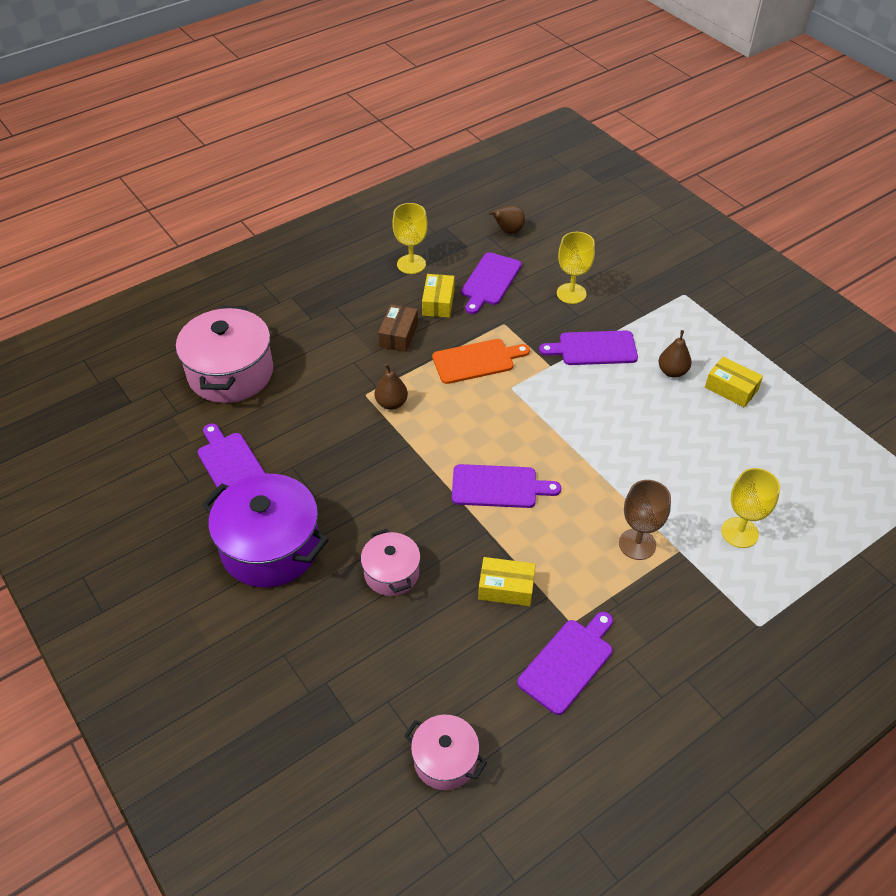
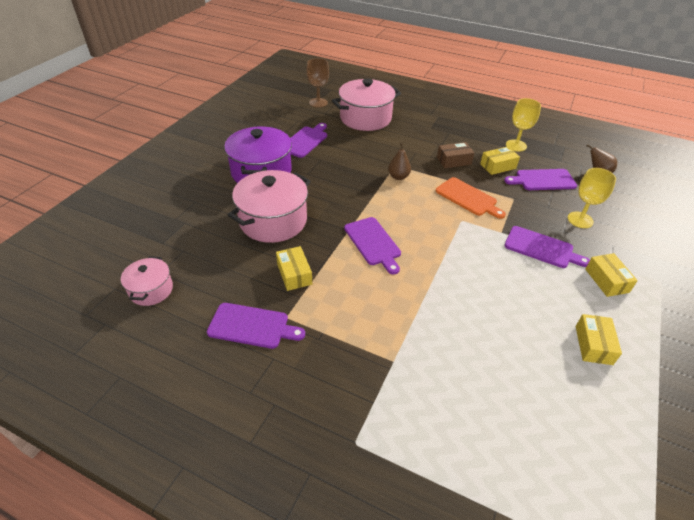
camera: 60 degrees right, 5 degrees down
pink pot [361,529,421,596] -> pink pot [228,170,311,243], size x1.82
purple cutting board [539,330,638,365] -> purple cutting board turned 150 degrees clockwise [504,226,590,268]
brown goblet [619,480,671,560] -> brown goblet moved to [306,58,329,108]
brown pear [659,330,691,378] -> none
yellow goblet [721,468,780,548] -> none
none -> yellow box [585,253,638,297]

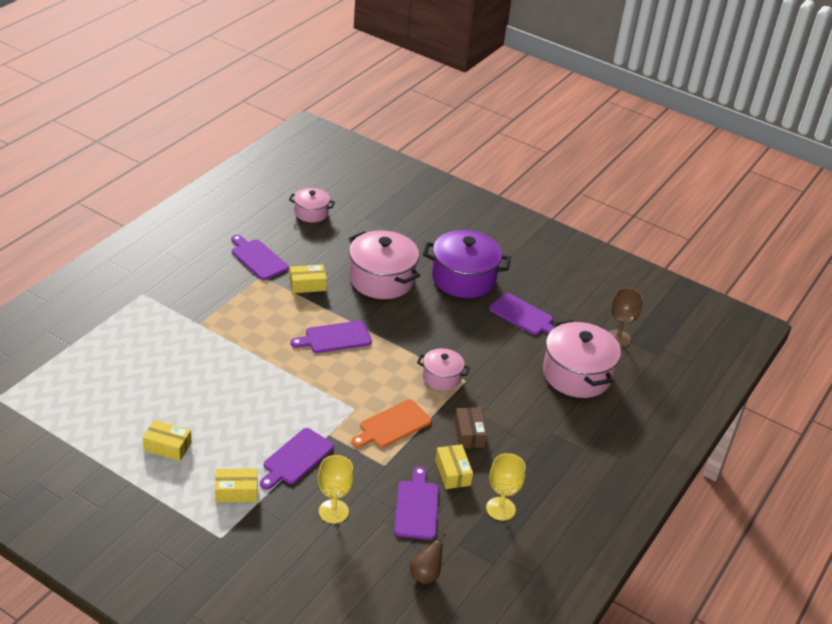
camera: 95 degrees right, 5 degrees down
purple cutting board [207,303,305,349] -> purple cutting board turned 120 degrees clockwise [231,235,289,280]
brown pear [388,143,411,180] -> pink pot [417,348,470,391]

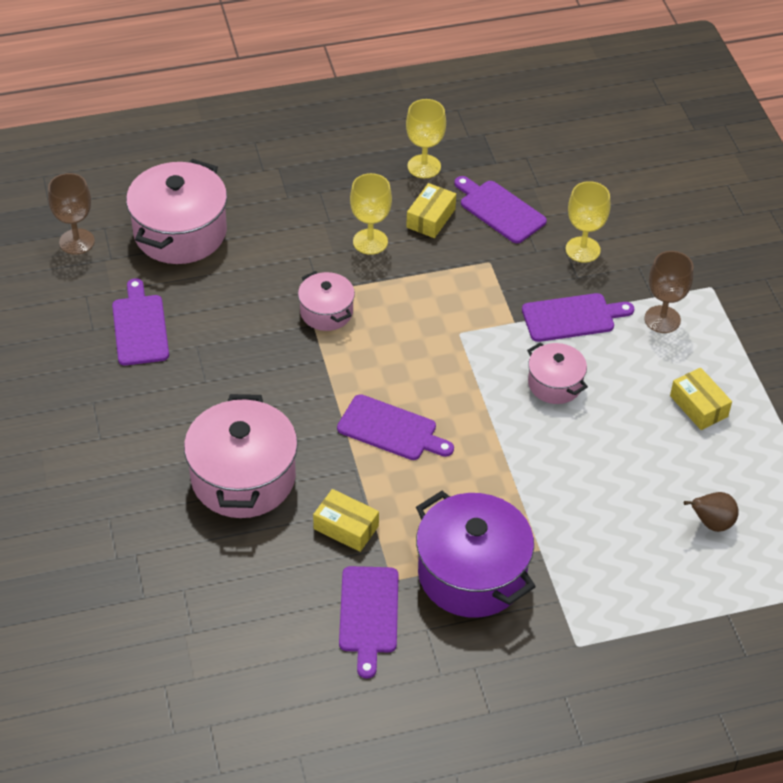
camera: 135 degrees left, 10 degrees up
yellow box [215,468,257,503] -> brown goblet [644,251,693,333]
pink pot [289,188,335,222] -> pink pot moved to [527,342,588,404]
orange cutting board [351,400,431,447] -> none
purple cutting board [394,466,439,540] -> purple cutting board turned 90 degrees clockwise [454,176,547,243]
brown pear [410,532,446,584] -> brown pear moved to [684,492,739,532]
purple pot [423,230,511,298] -> purple pot moved to [416,491,536,618]
brown box [454,408,487,448] -> yellow goblet [350,173,392,255]

